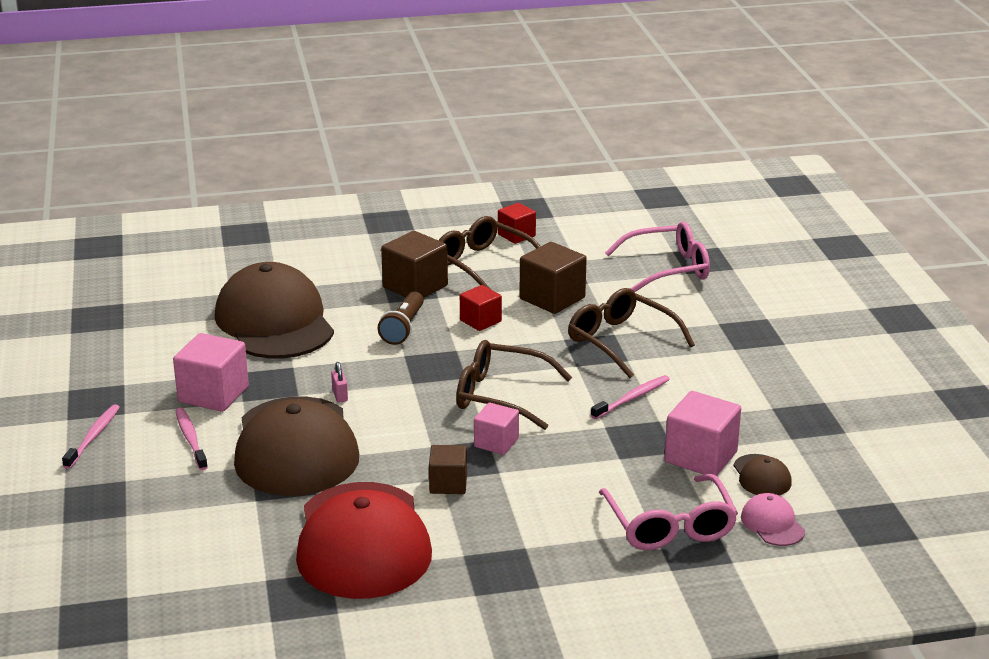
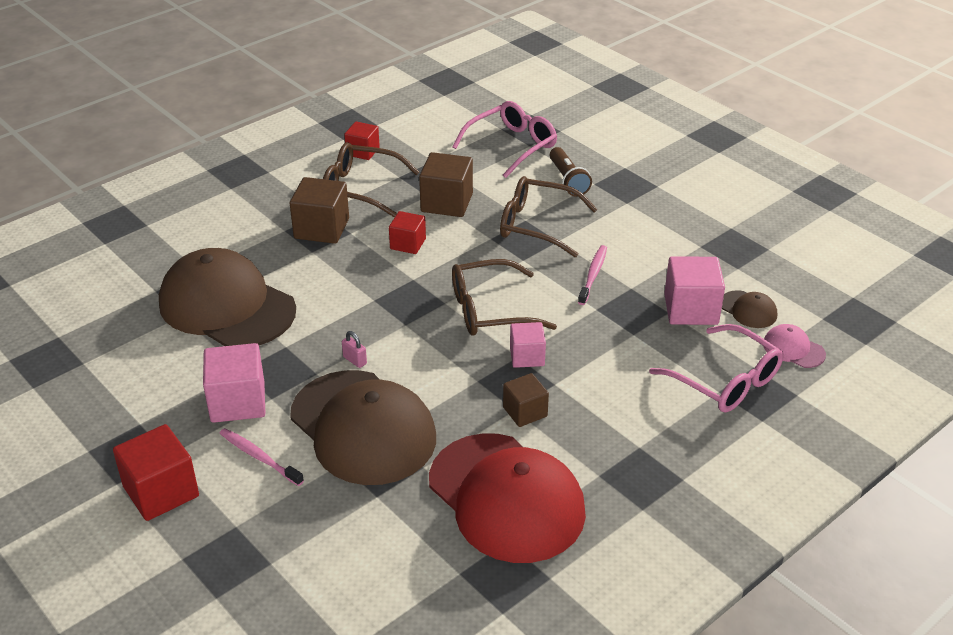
camera: 30 degrees left, 10 degrees up
pink toothbrush [62,404,120,469] -> red cube [113,424,199,521]
brown flashlight [378,292,424,345] -> brown flashlight moved to [550,147,592,197]

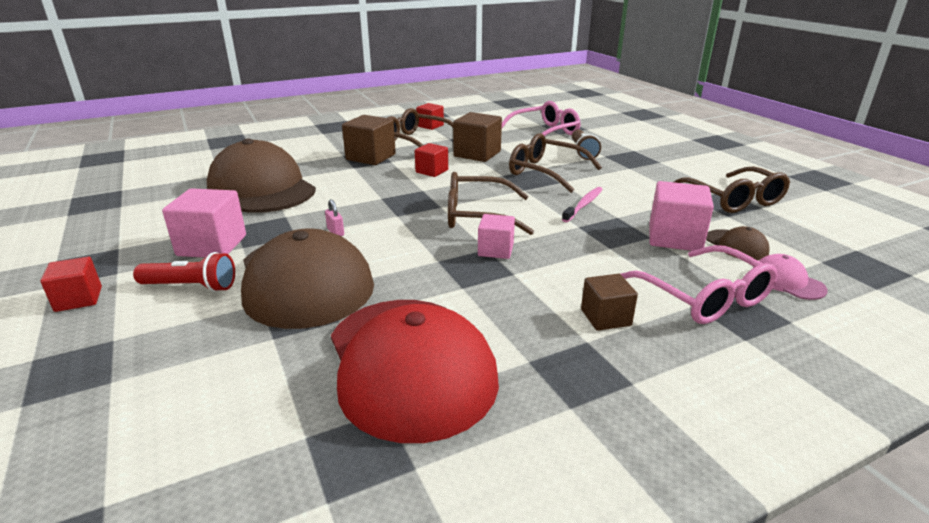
camera: 15 degrees right, 10 degrees down
red cube [113,424,199,521] -> red cube [40,257,102,312], size x0.62
pink toothbrush [219,428,304,486] -> red flashlight [133,252,235,292]
brown cube [503,373,549,427] -> brown cube moved to [581,274,638,331]
none -> brown glasses [674,167,790,213]

